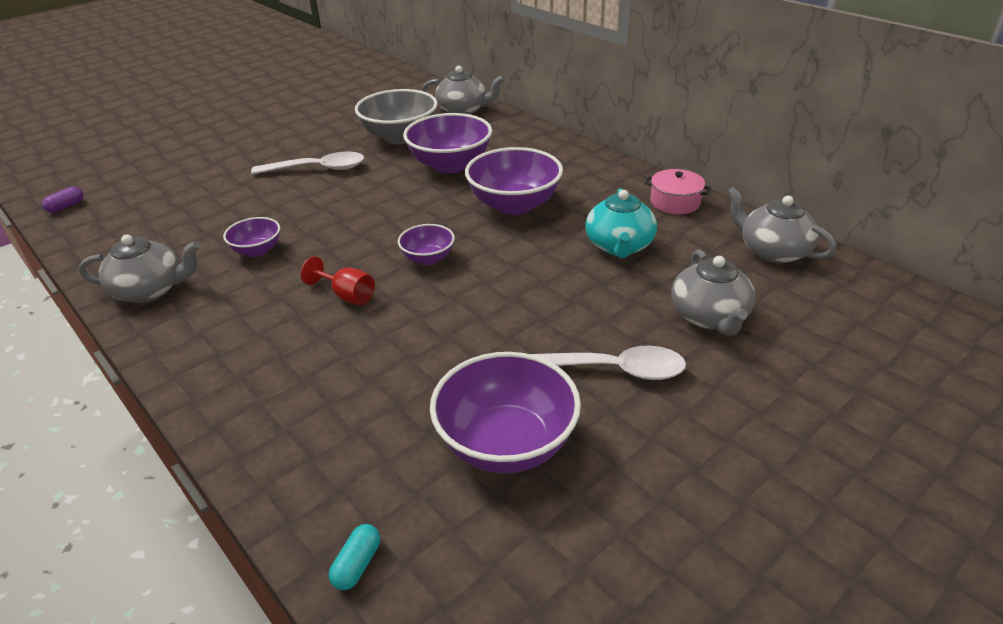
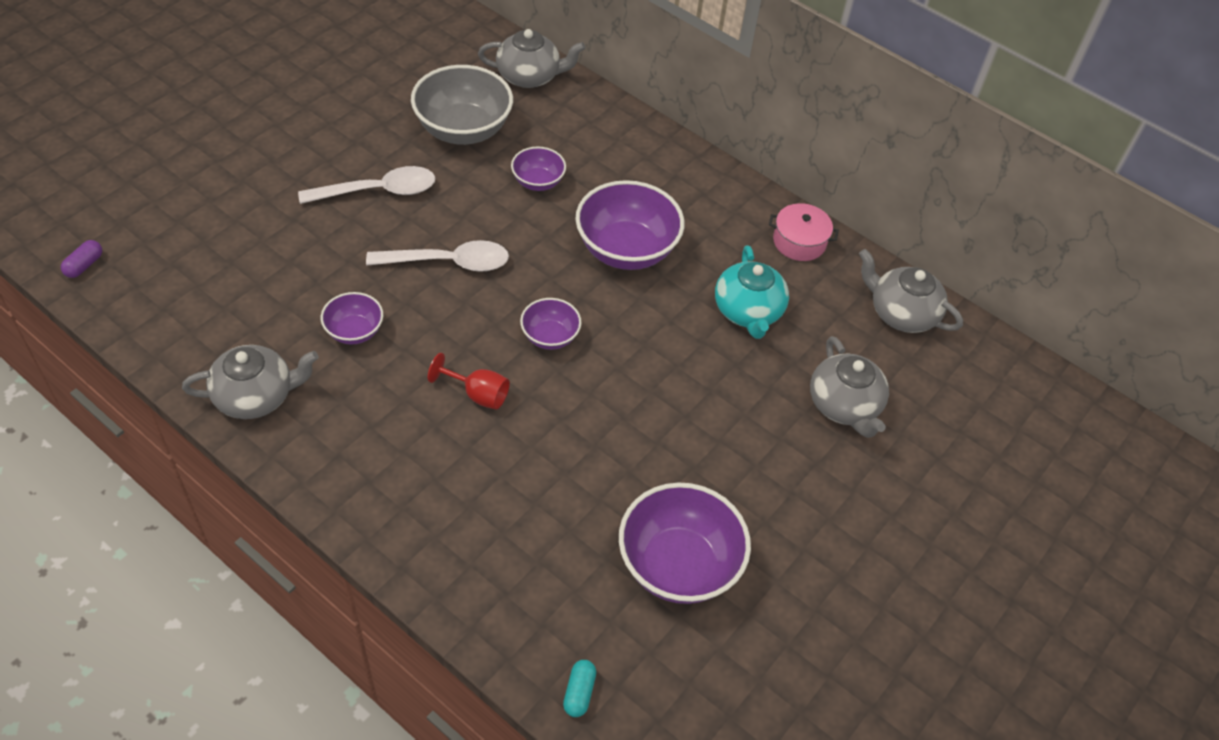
camera: 15 degrees left, 15 degrees up
purple bowl [403,113,492,173] -> purple bowl [511,147,566,191], size x0.53
white spoon [530,346,686,380] -> white spoon moved to [366,240,509,272]

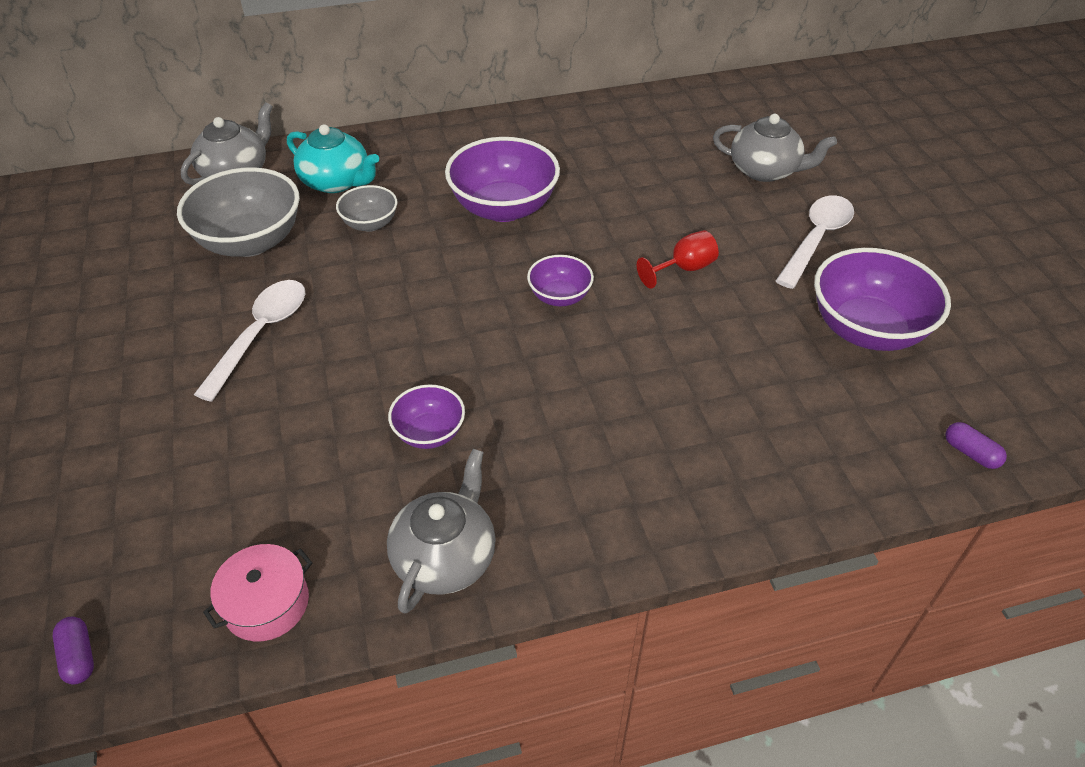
camera: 50 degrees left, 5 degrees down
white spoon [366,240,509,272] -> white spoon moved to [776,195,854,289]
red goblet [428,353,510,410] -> red goblet moved to [637,230,719,289]
purple bowl [511,147,566,191] -> grey bowl [336,185,397,232]
turquoise capsule [563,660,596,717] -> purple capsule [945,422,1007,469]
turquoise teapot [715,245,789,339] -> turquoise teapot moved to [287,124,379,193]
pink pot [769,203,839,261] -> pink pot moved to [203,544,312,642]
grey teapot [859,249,963,333] -> none

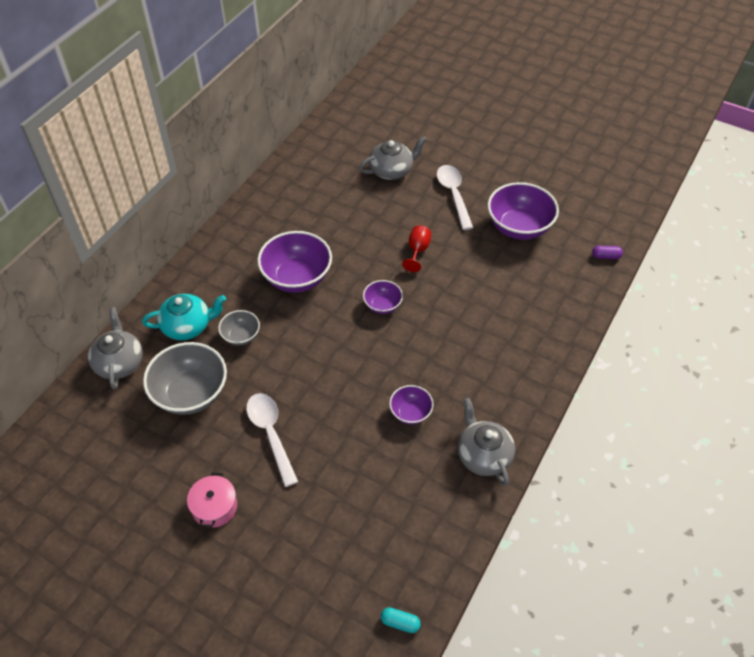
camera: 45 degrees left, 5 degrees up
purple capsule [53,617,94,684] -> turquoise capsule [381,607,421,633]
pink pot [203,544,312,642] -> pink pot moved to [187,472,237,528]

